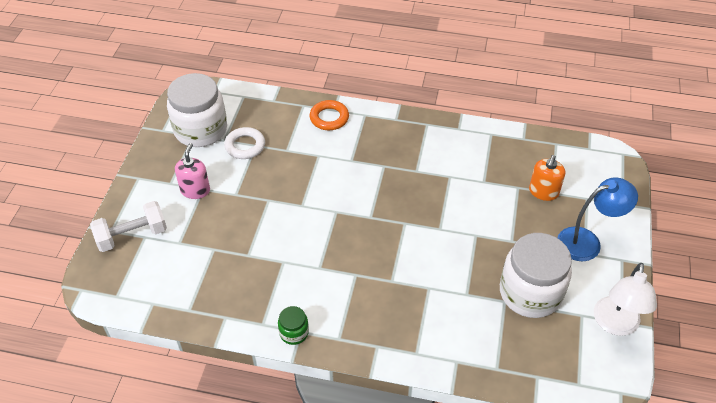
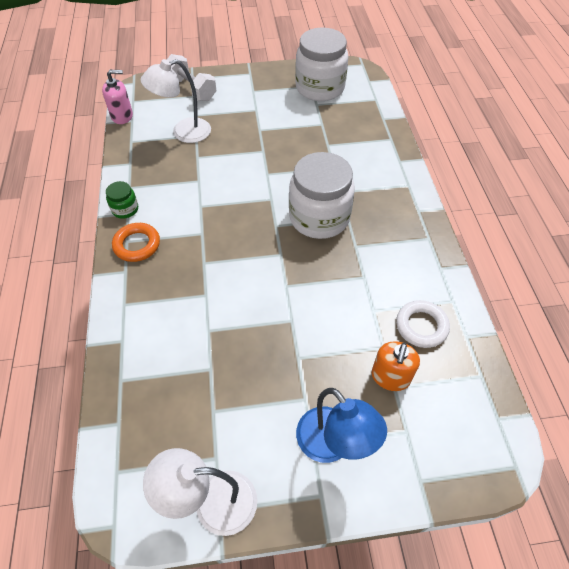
camera: 70 degrees right, 5 degrees up
pink soap dispenser [175,143,210,199] -> pink soap dispenser moved to [102,70,133,124]
white ring [224,127,265,159] -> white ring moved to [396,300,450,348]
orange ring [310,100,349,130] -> orange ring moved to [112,223,160,262]
white jar [500,233,572,318] -> white jar moved to [289,152,355,239]
orange soap dispenser [529,155,565,201] -> orange soap dispenser turned 75 degrees counterclockwise [372,341,420,391]
none -> white lamp [141,59,211,143]

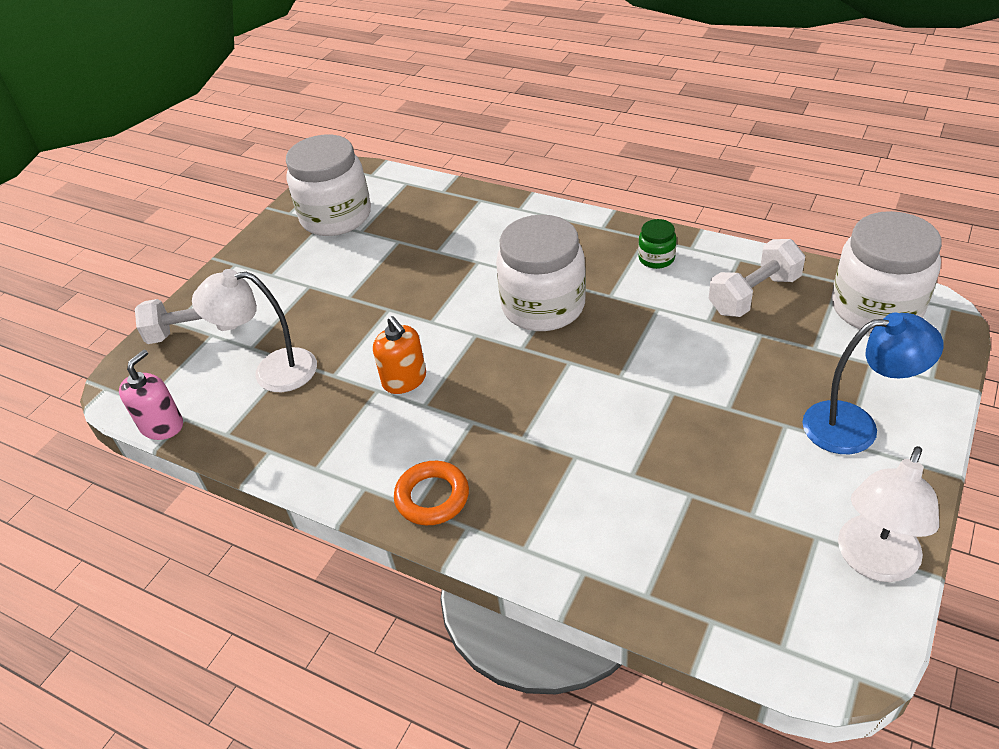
camera: 50 degrees left, 10 degrees down
green jar [106,181,138,219] -> green jar moved to [638,219,677,269]
white lamp [141,59,211,143] -> white lamp turned 75 degrees clockwise [192,269,317,392]
orange soap dispenser [372,341,420,391] -> orange soap dispenser moved to [373,316,426,394]
white ring [396,300,450,348] -> white dumbbell [709,239,805,317]
none -> white jar [832,211,942,333]

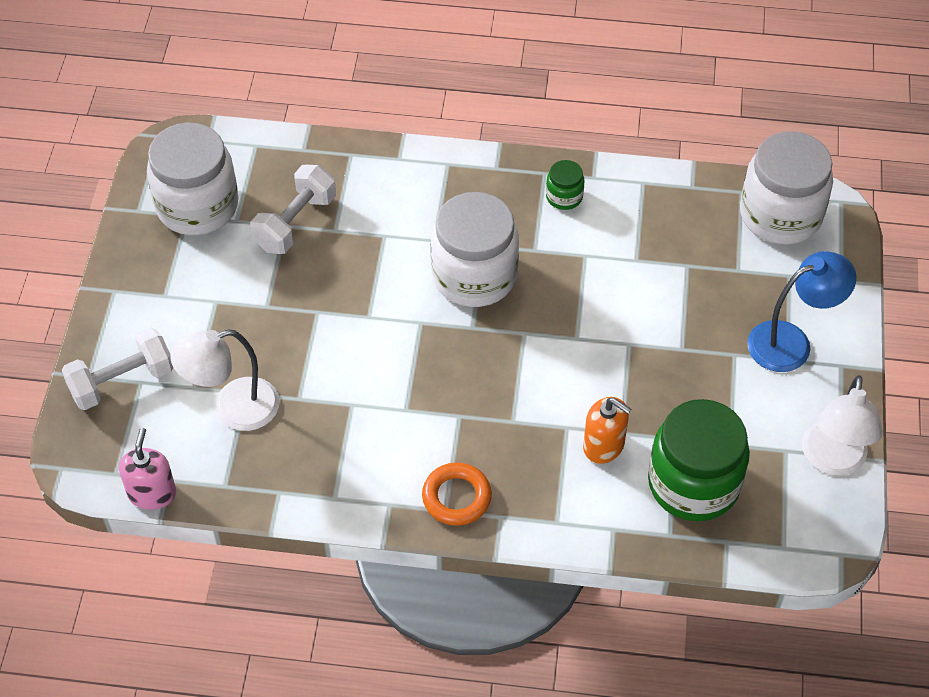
camera: 25 degrees left, 10 degrees up
orange soap dispenser [373,316,426,394] -> orange soap dispenser moved to [583,397,631,464]
white dumbbell [709,239,805,317] -> white dumbbell moved to [250,165,336,254]
none -> green jar [648,399,750,521]

